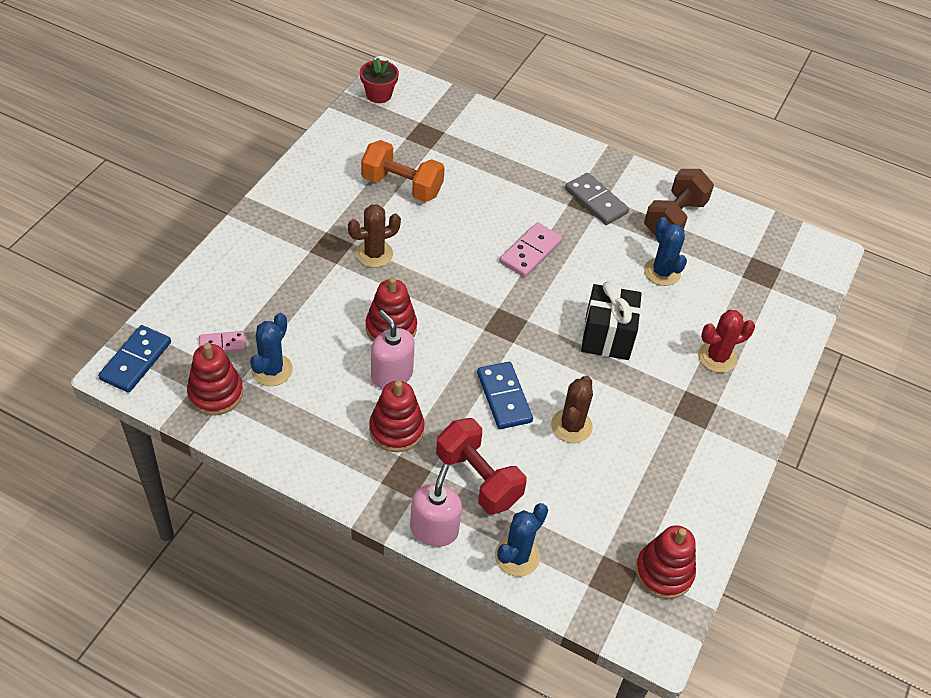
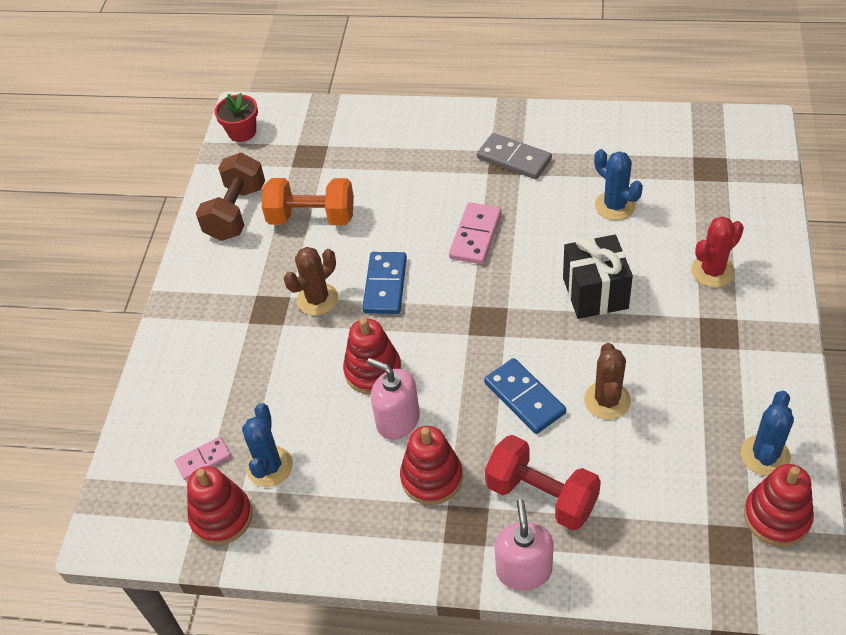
camera: 10 degrees left, 0 degrees up
blue domino [98,325,171,393] -> blue domino moved to [362,252,407,314]
blue cactus [495,503,548,577] -> blue cactus moved to [741,391,794,476]
brown dumbbell [644,169,714,237] -> brown dumbbell moved to [196,153,265,241]

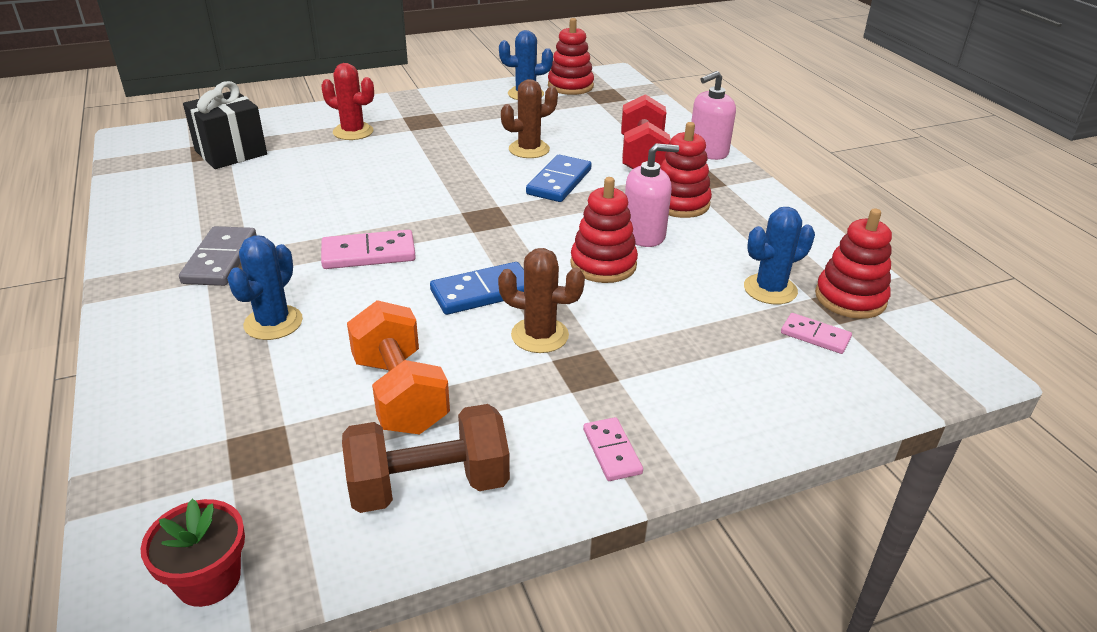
camera: 125 degrees left, 15 degrees down
pink soap dispenser [367,358,420,440] -> pink soap dispenser turned 105 degrees counterclockwise [625,143,679,247]
black gift [563,235,633,319] -> black gift moved to [183,81,267,169]
blue cactus [594,149,643,220] -> blue cactus moved to [227,236,303,340]
none -> pink domino [583,417,643,481]

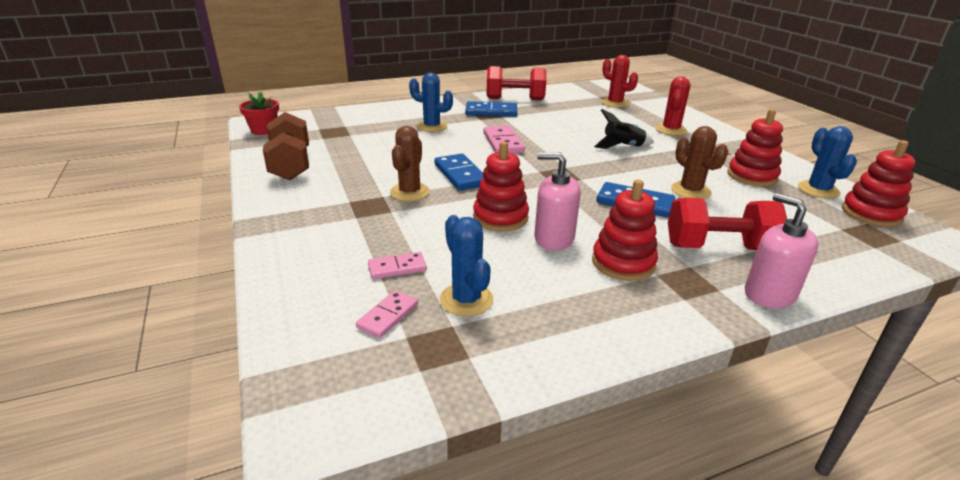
camera: 90 degrees right, 5 degrees down
grey domino [179,226,256,286] -> blue domino [465,101,517,117]
black gift [183,81,267,169] -> red cactus [602,55,638,108]
orange dumbbell [347,300,450,435] -> none
pink domino [583,417,643,481] -> pink domino moved to [368,252,427,279]
pink soap dispenser [625,143,679,247] -> pink soap dispenser turned 120 degrees clockwise [534,153,581,250]
red stacking toy [815,208,892,319] -> red stacking toy moved to [727,109,783,186]
none -> red dumbbell [487,66,546,100]
none -> black rocket [594,109,654,149]

